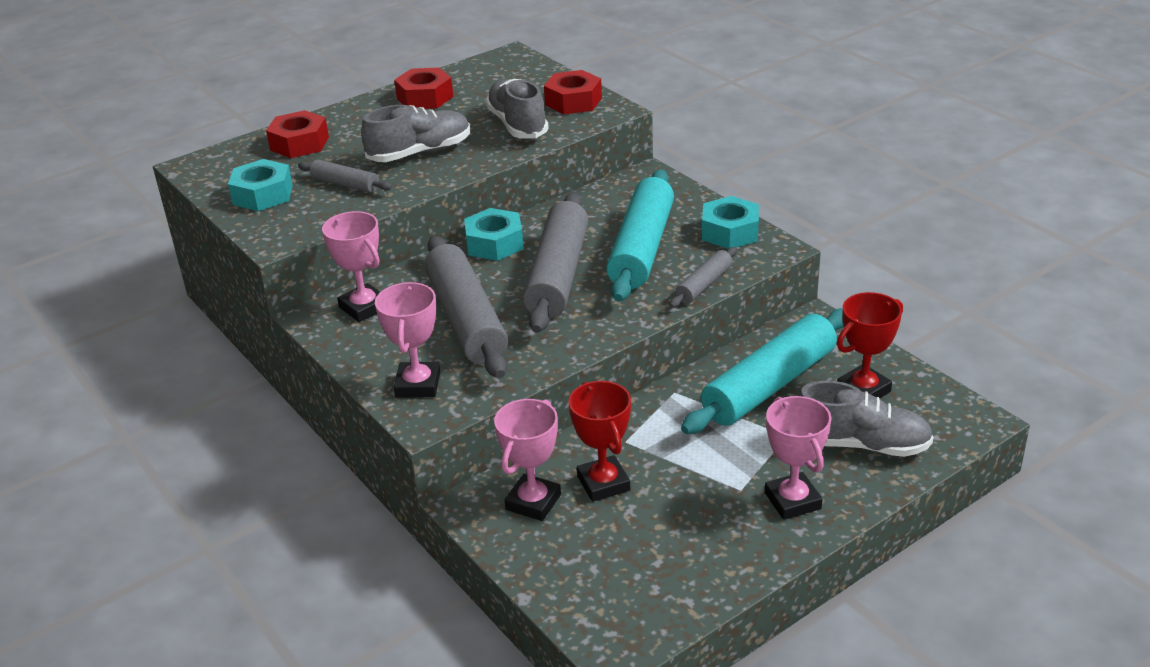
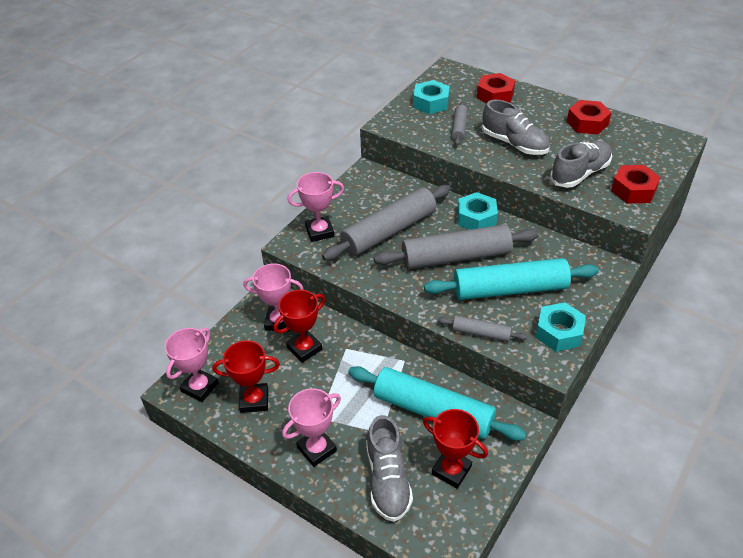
camera: 70 degrees right, 10 degrees up
pink trophy [322,211,380,322] -> pink trophy moved to [165,328,218,402]
none -> red trophy [213,341,280,413]

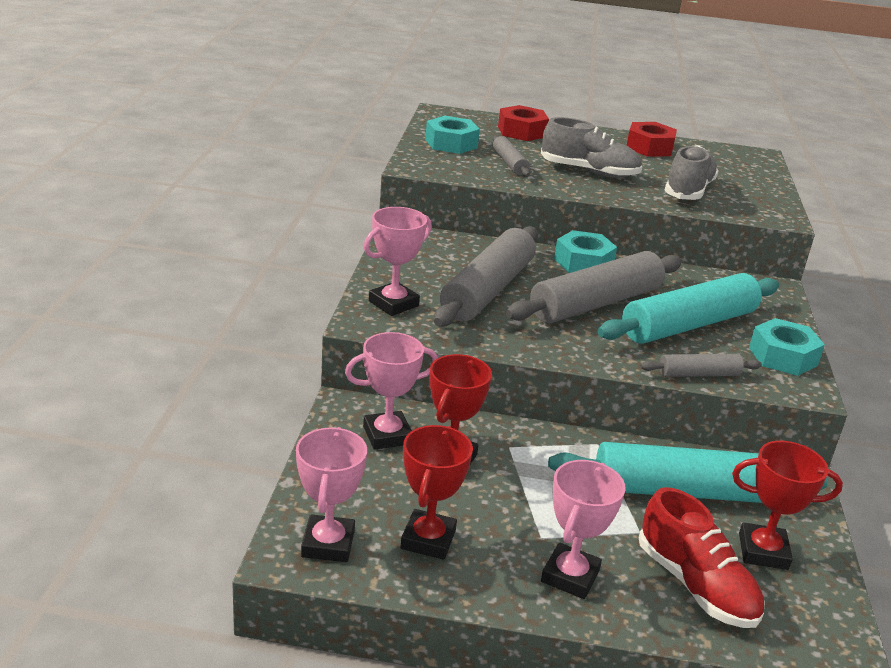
camera: 30 degrees left, 15 degrees down
red trophy [213,341,280,413] -> red trophy turned 45 degrees counterclockwise [401,425,473,560]
grey shoe [366,415,413,522] -> red shoe [639,487,765,628]
red nut [611,165,660,204] -> none

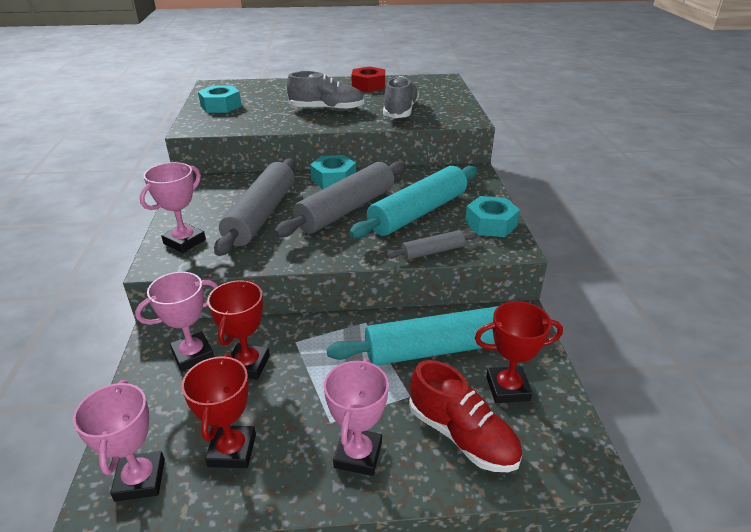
camera: 10 degrees left, 5 degrees up
grey rolling pin [493,135,530,177] -> none
red nut [498,105,549,141] -> none

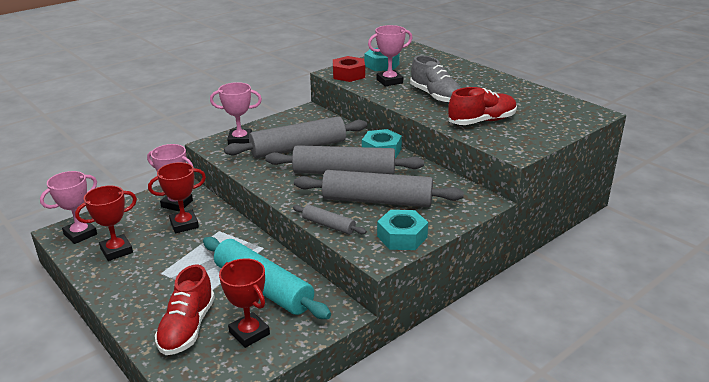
camera: 55 degrees right, 5 degrees down
pink trophy [324,359,389,476] -> pink trophy moved to [368,25,413,86]
turquoise rolling pin [349,166,477,238] -> grey rolling pin [294,170,464,207]
red nut [352,66,385,92] -> red nut moved to [333,56,365,82]
grey shoe [383,76,419,118] -> red shoe [448,87,517,125]

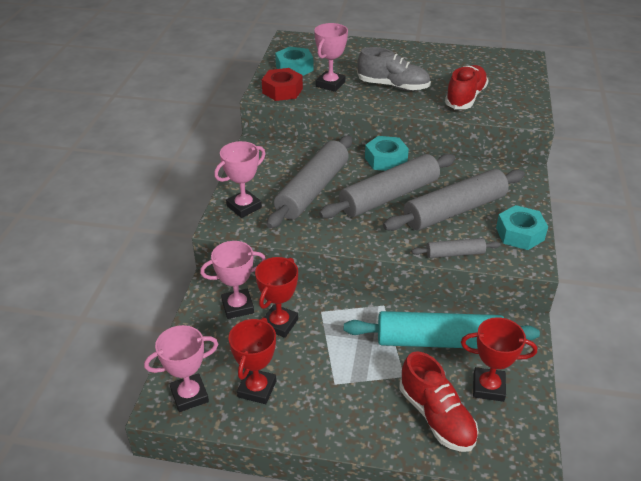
camera: 40 degrees left, 10 degrees up
pink trophy [40,171,97,244] -> pink trophy turned 60 degrees clockwise [144,325,218,412]

